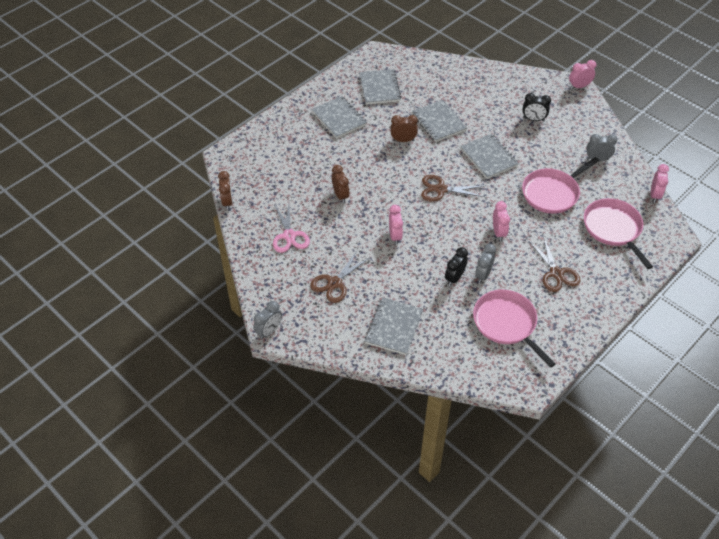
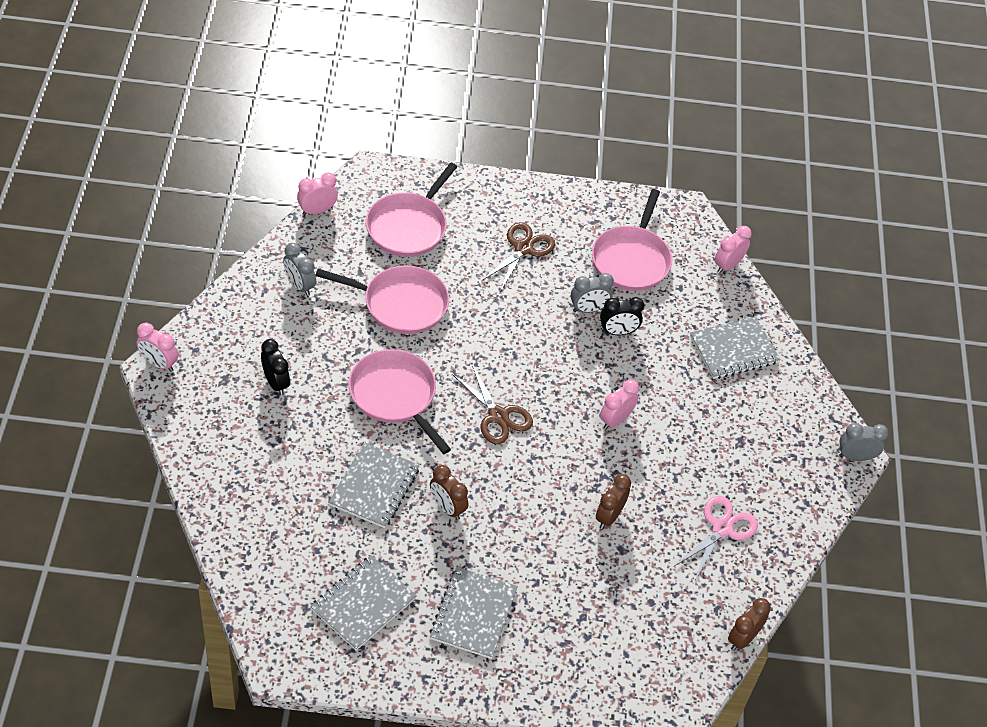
camera: 135 degrees left, 0 degrees up
brown scissors [310,250,371,303] -> none
grey notebook [460,134,519,179] -> pink pan [348,349,451,454]
pink clock [493,201,510,241] -> pink clock moved to [715,226,752,273]

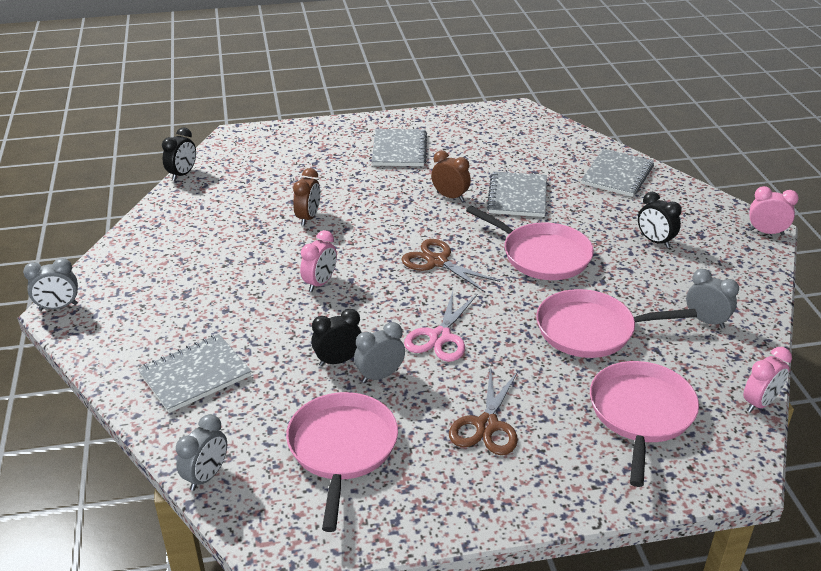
camera: 170 degrees right, 15 degrees down
grey notebook [310,555,417,650] -> grey notebook moved to [581,149,654,197]
pink scissors [674,496,758,580] -> pink scissors moved to [404,291,477,362]
pink clock [715,226,752,273] -> grey clock [176,414,227,491]
brown clock [728,598,771,651] -> black clock [162,128,196,181]

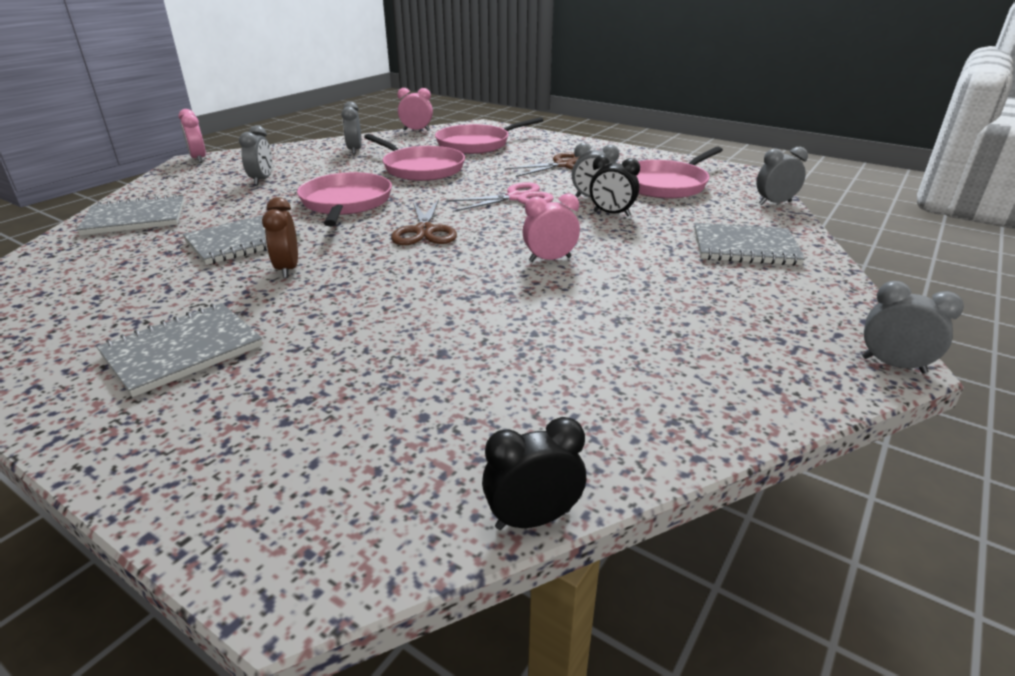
camera: 135 degrees left, 5 degrees down
brown clock [293,168,320,226] -> none
black clock [638,192,682,248] -> grey clock [239,125,272,185]

